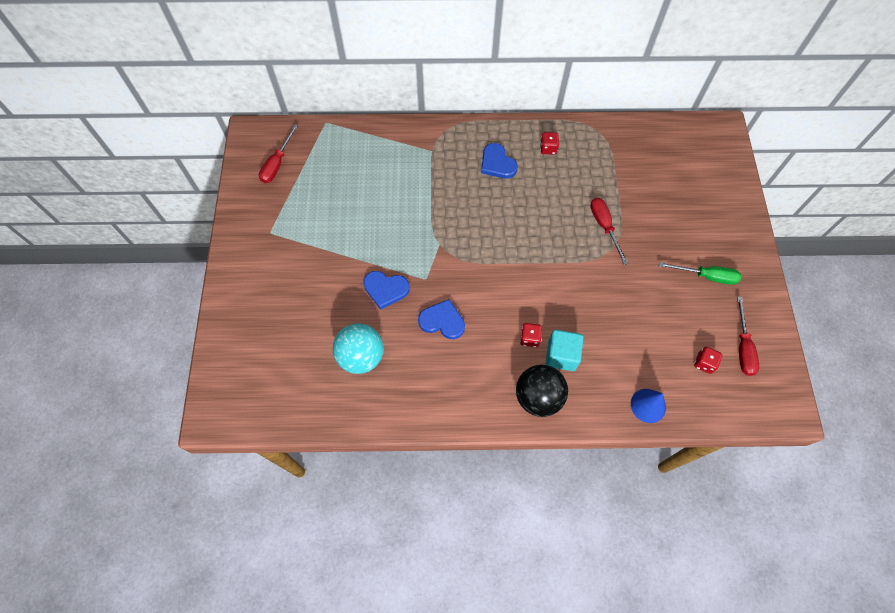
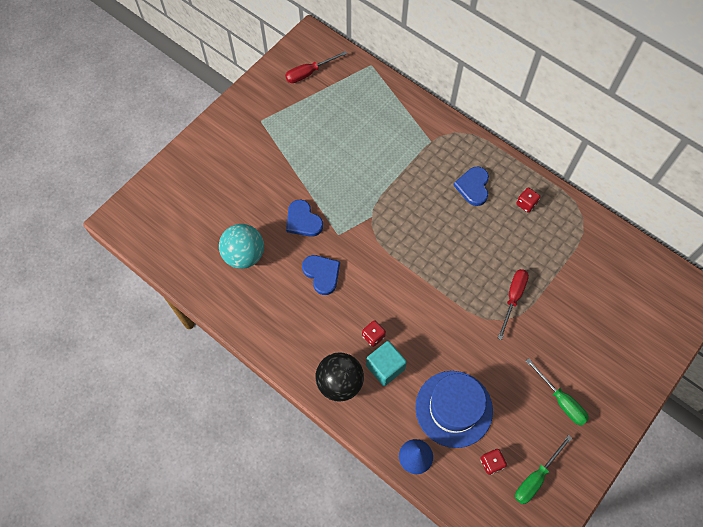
camera: 40 degrees right, 0 degrees up
red screwdriver [737,296,759,376] -> green screwdriver [515,435,572,504]
none -> blue hat [415,371,493,448]

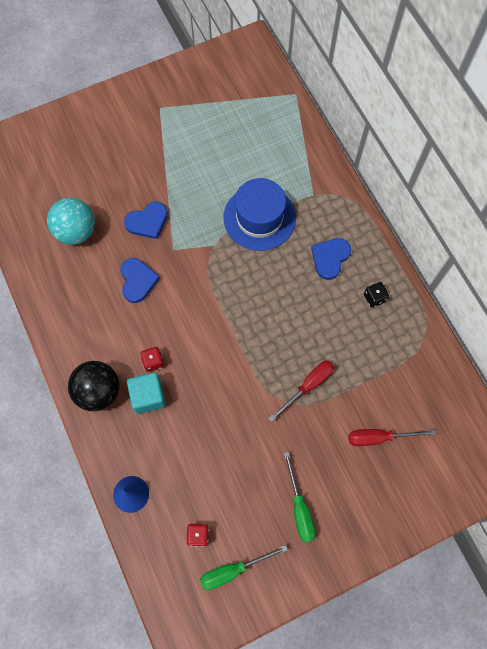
camera: 25 degrees right, 5 degrees up
red screwdriver [285,51,347,83] -> red screwdriver moved to [349,429,436,446]
blue heart [286,200,323,237] -> blue heart turned 105 degrees counterclockwise [124,202,168,239]
blue hat [415,371,493,448] -> blue hat moved to [223,178,296,251]
red dice [516,187,540,213] -> black dice [364,282,389,308]

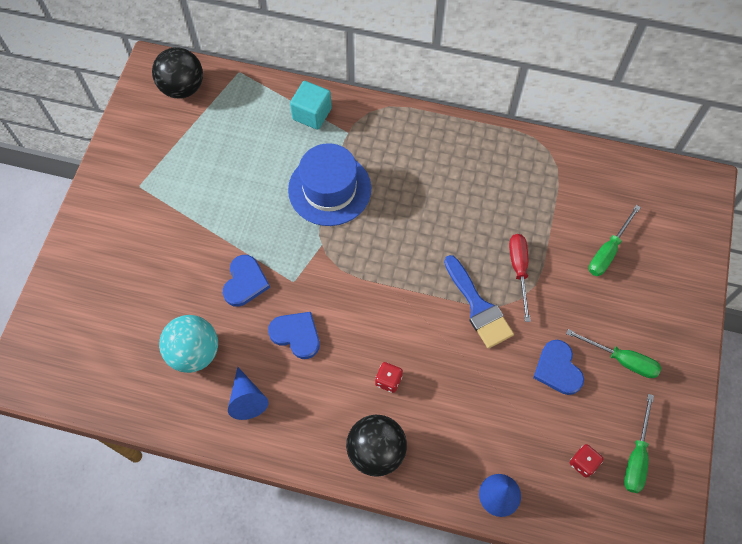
camera: 50 degrees left, 5 degrees down
turquoise cube [127,372,166,414] -> turquoise cube moved to [290,81,332,130]
blue heart [311,238,351,280] -> blue heart moved to [533,340,584,395]
red screwdriver [349,429,436,446] -> green screwdriver [589,205,641,276]
black dice [364,282,389,308] -> none
none -> black ball [152,47,203,99]
none -> blue cone [228,367,268,420]
none -> blue brush [444,255,514,349]

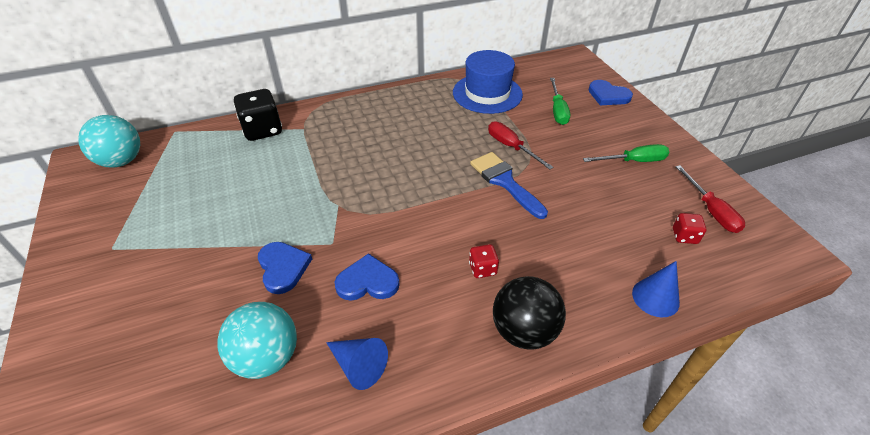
camera: 35 degrees left, 20 degrees down
black ball [152,47,203,99] -> turquoise ball [78,115,140,168]
blue hat [288,143,371,226] -> blue hat moved to [453,50,523,114]
turquoise cube [290,81,332,130] -> black dice [234,89,282,141]
blue brush [444,255,514,349] -> blue brush turned 150 degrees counterclockwise [470,152,548,219]
blue heart [533,340,584,395] -> blue heart moved to [588,80,633,105]
green screwdriver [624,394,654,493] -> red screwdriver [676,165,745,233]

